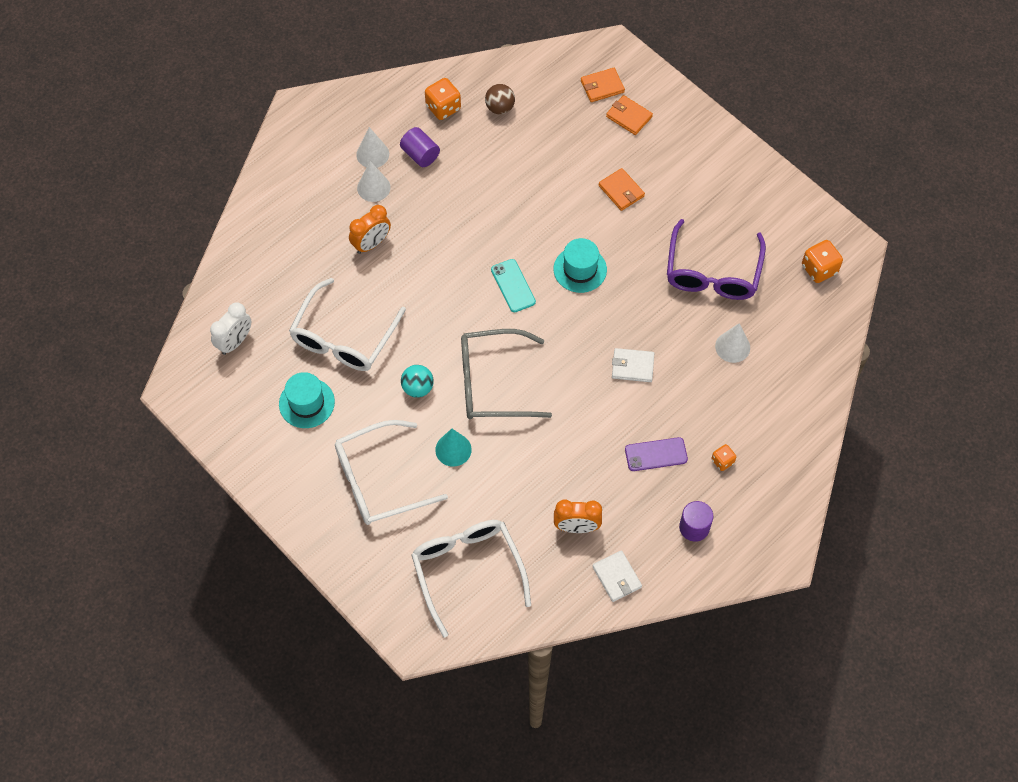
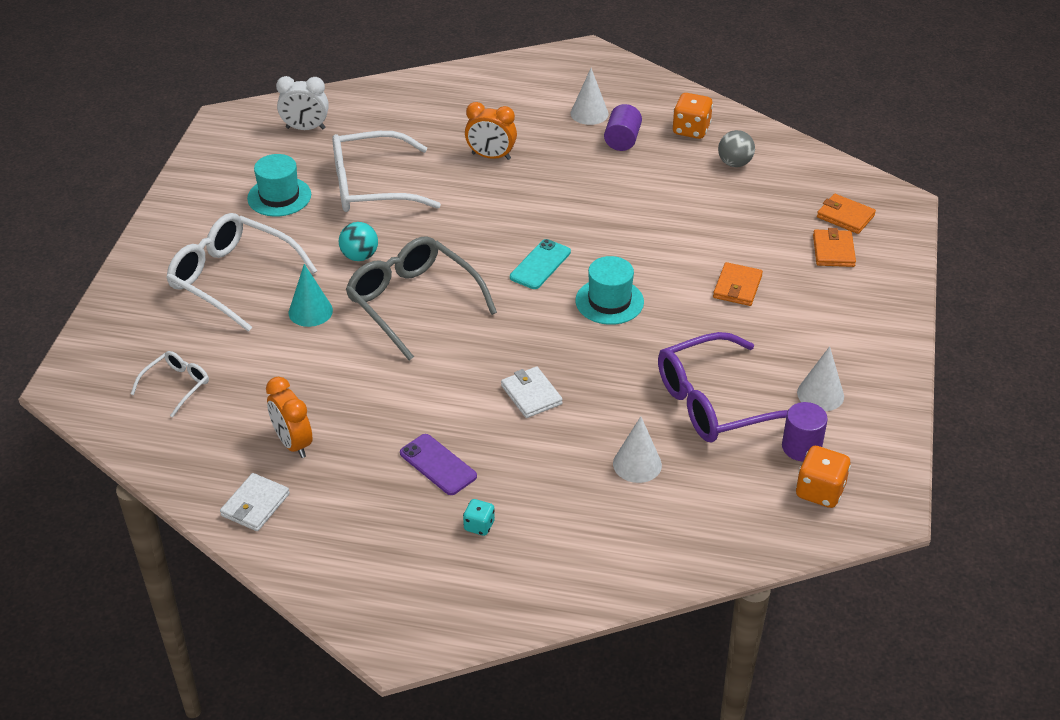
camera: 55 degrees right, 20 degrees down
white cone [357,161,391,202] -> white cone moved to [797,346,844,411]
white glasses [411,520,531,637] -> white glasses [131,351,209,418], size x0.50
brown ball [485,84,515,114] -> grey ball [718,130,755,167]
purple cylinder [679,501,713,542] -> purple cylinder moved to [782,402,828,461]
orange dice [711,444,736,471] -> turquoise dice [463,499,495,536]

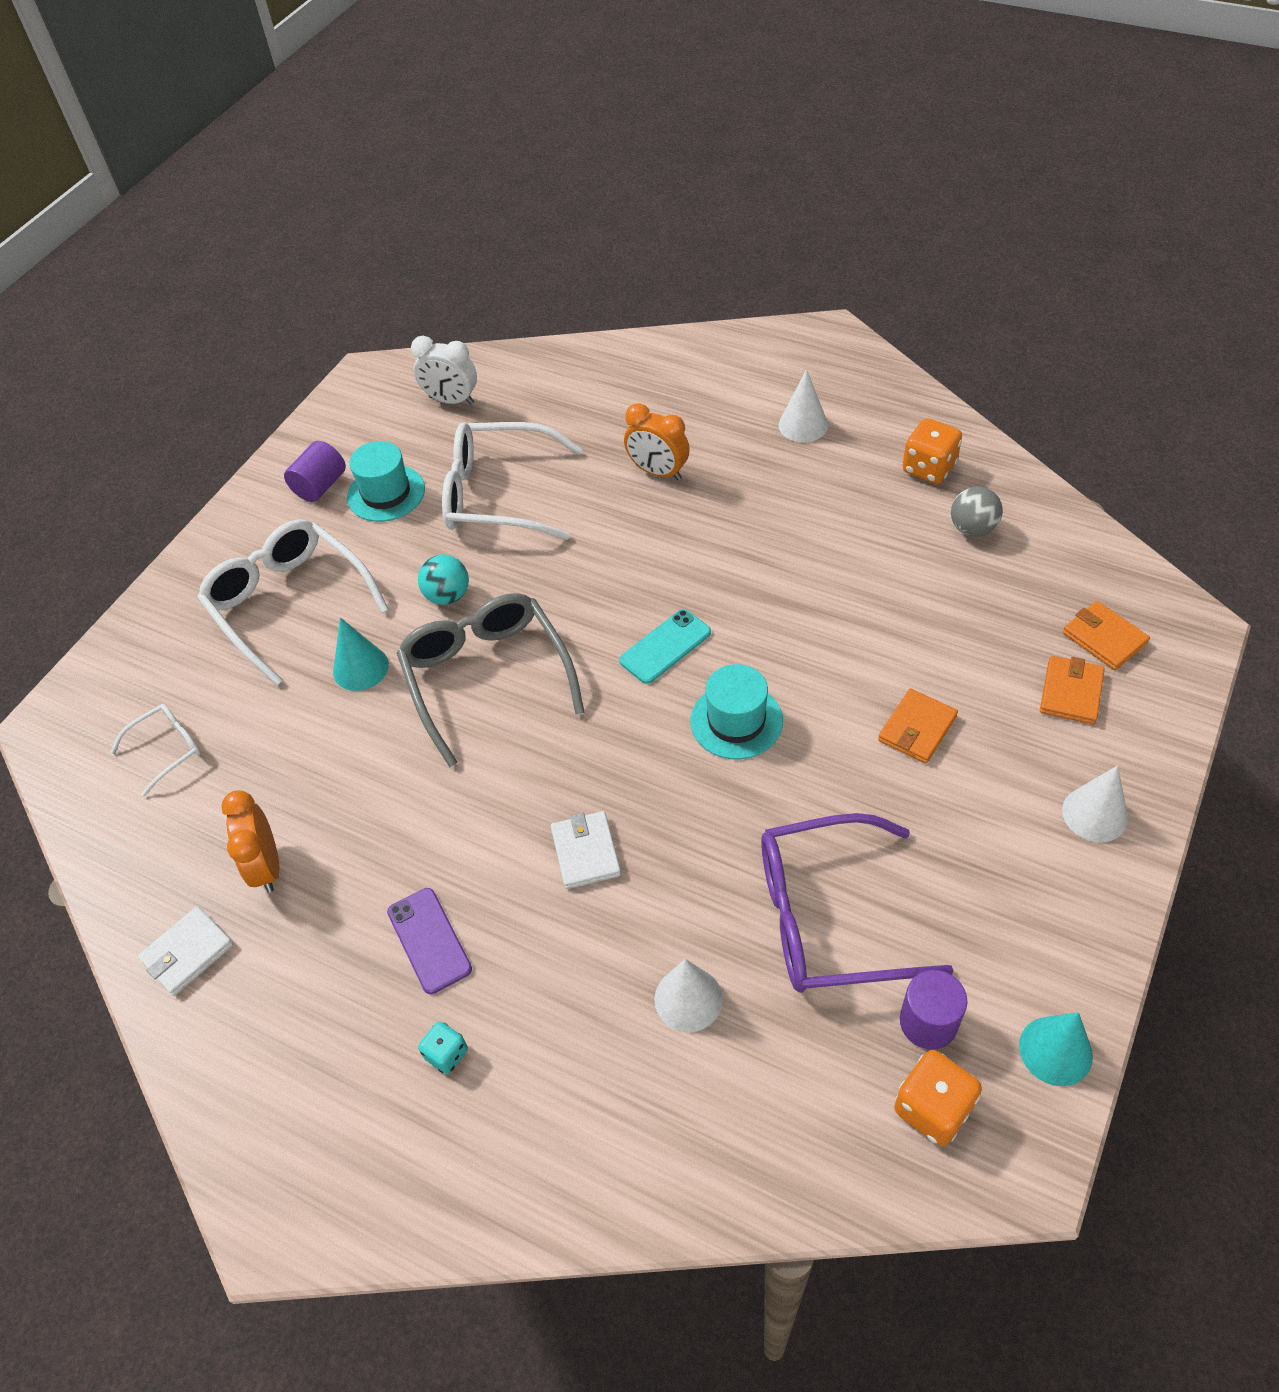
camera: 20 degrees right, 10 degrees up
purple cylinder [604,104,642,151] -> purple cylinder moved to [284,441,346,502]
white cone [797,346,844,411] -> white cone moved to [1062,765,1128,842]
none -> turquoise cone [1019,1012,1093,1086]

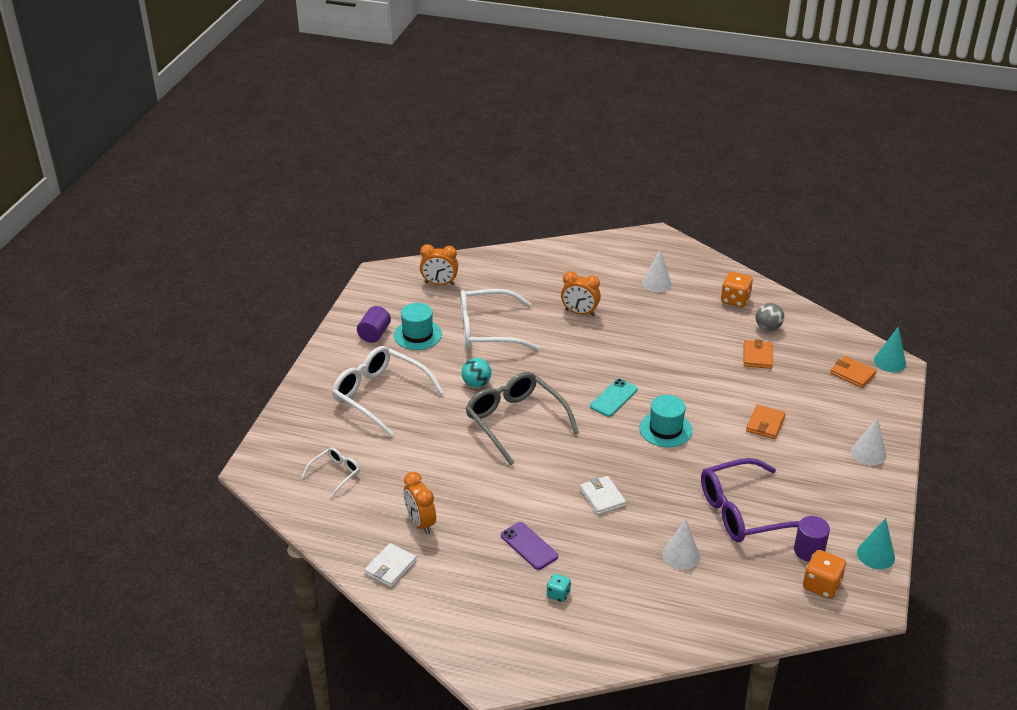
camera: 15 degrees left, 15 degrees down
turquoise cone [333,617,389,691] -> turquoise cone moved to [874,326,906,372]
white clock [411,336,477,404] -> orange clock [420,244,458,285]
orange wallet [1040,656,1105,724] -> orange wallet moved to [743,339,773,369]

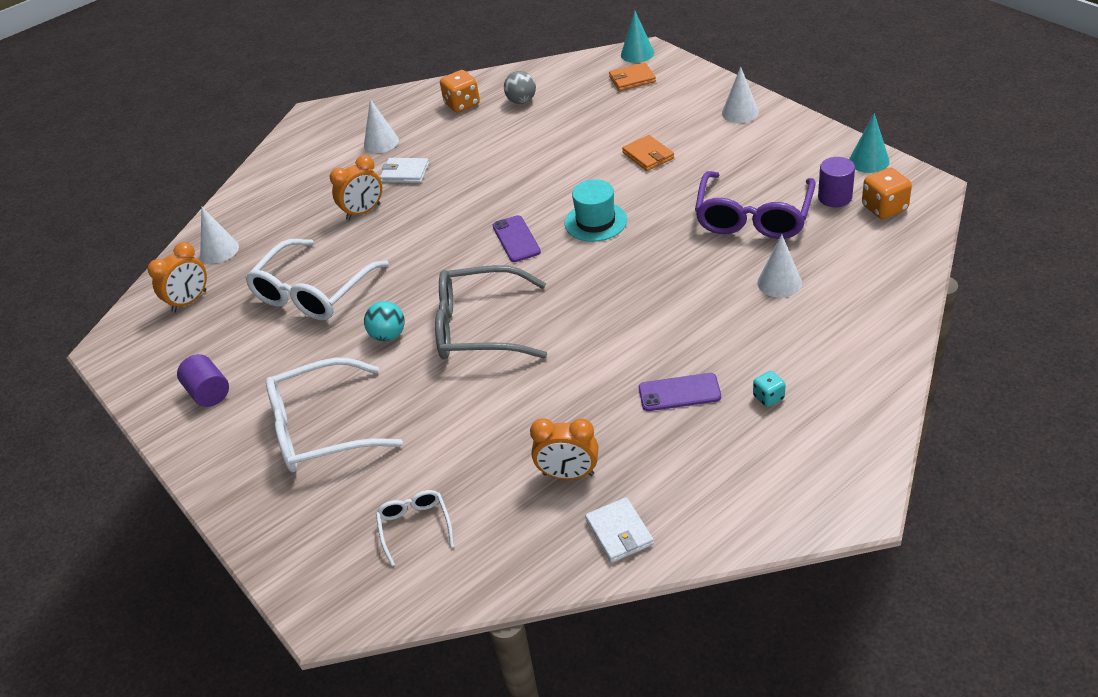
camera: 50 degrees left, 5 degrees up
turquoise hat [394,303,442,350] -> none
white wallet [580,476,626,515] -> white wallet moved to [380,158,429,183]
turquoise phone [590,379,638,417] -> purple phone [493,215,541,262]
orange wallet [743,339,773,369] -> none
none -> white cone [200,206,239,263]

